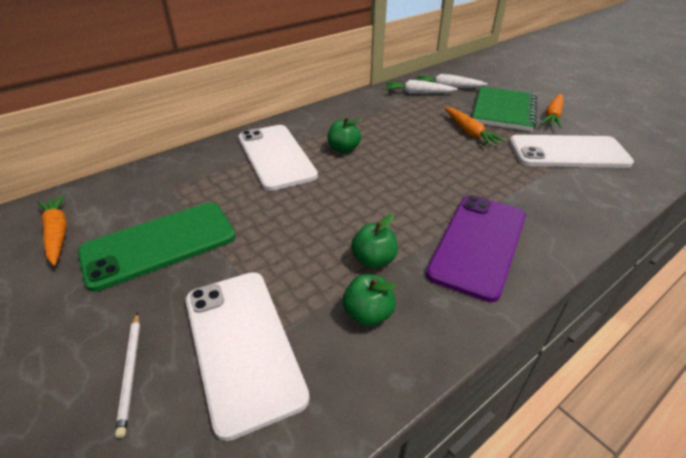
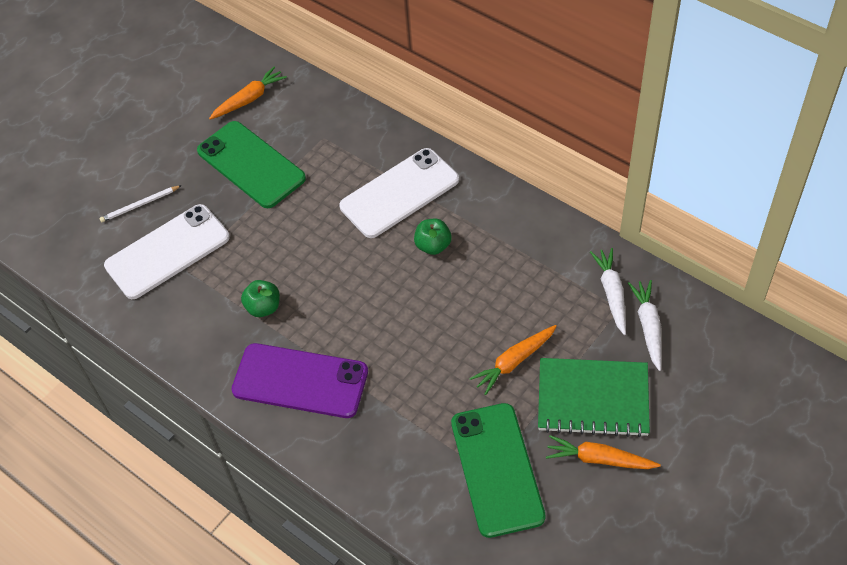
camera: 80 degrees right, 15 degrees up
green apple [343,274,396,326] -> none
white phone [509,135,634,168] -> green phone [451,403,546,538]

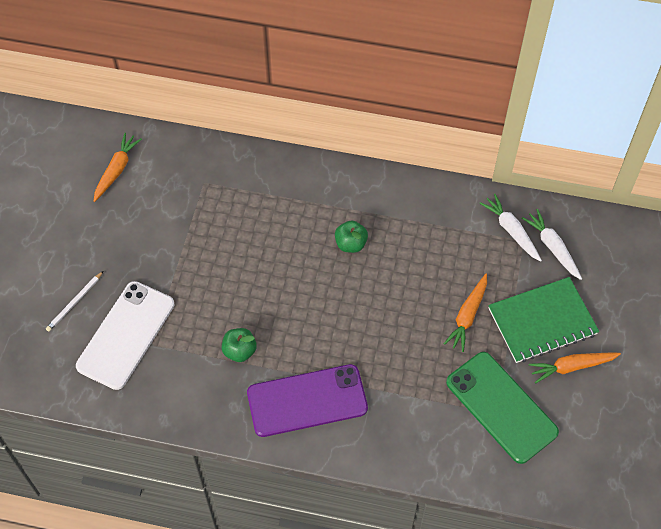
camera: 30 degrees left, 5 degrees up
green phone [197,121,306,208] -> none
white phone [339,148,459,238] -> none

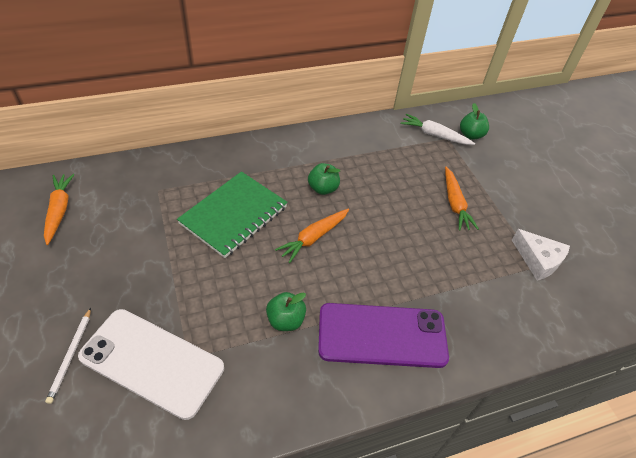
camera: 35 degrees left, 10 degrees down
white phone [76,281,174,390] -> white phone turned 60 degrees counterclockwise [78,309,224,420]
purple phone [247,364,368,437] -> purple phone turned 45 degrees clockwise [318,303,449,368]
green phone [446,352,559,464] -> white cheese [512,229,570,281]
green notebook [488,277,599,363] -> green notebook moved to [177,171,288,258]
white carrot [522,209,582,280] -> green apple [460,103,489,140]
orange carrot [529,352,621,383] -> orange carrot moved to [275,209,349,263]

